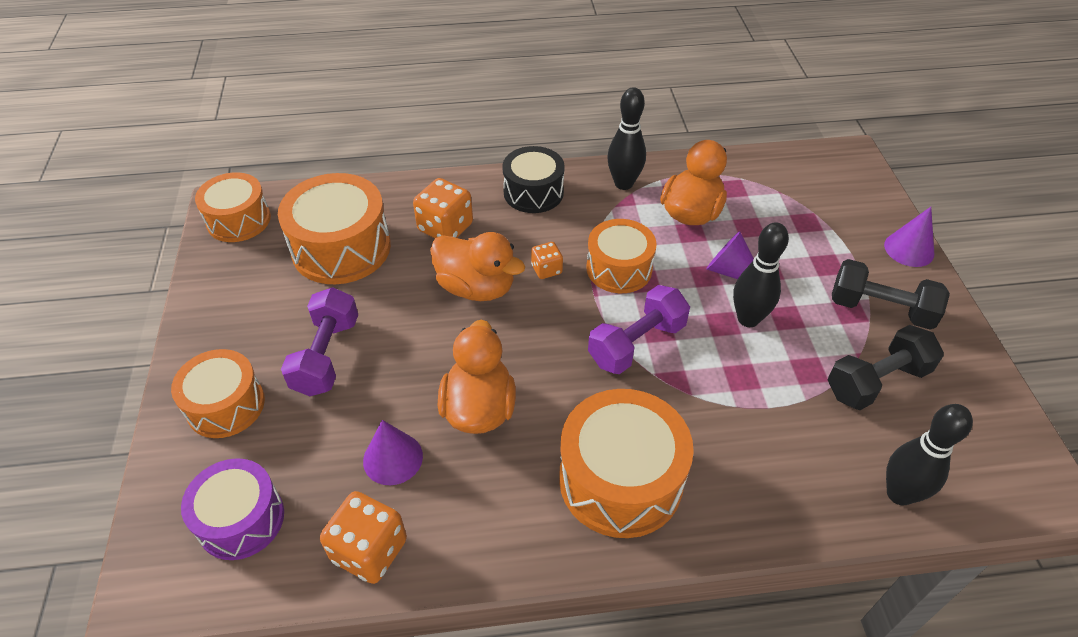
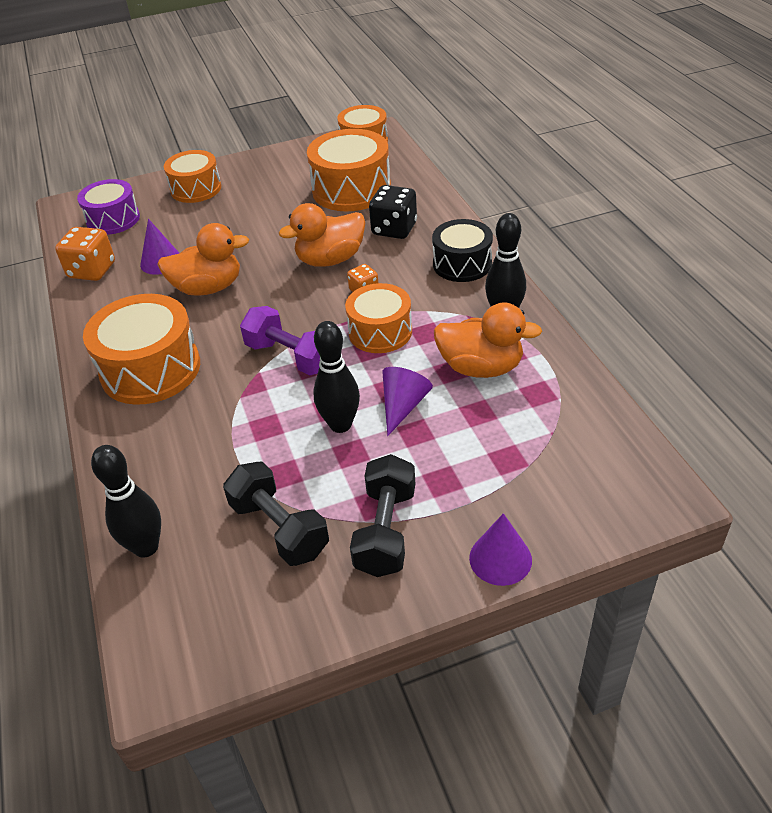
camera: 80 degrees right, 5 degrees down
purple dumbbell [281,287,358,396] -> none
orange dice [413,178,473,238] -> black dice [369,185,417,239]
orange duck [430,232,525,301] -> orange duck turned 45 degrees clockwise [279,203,365,267]

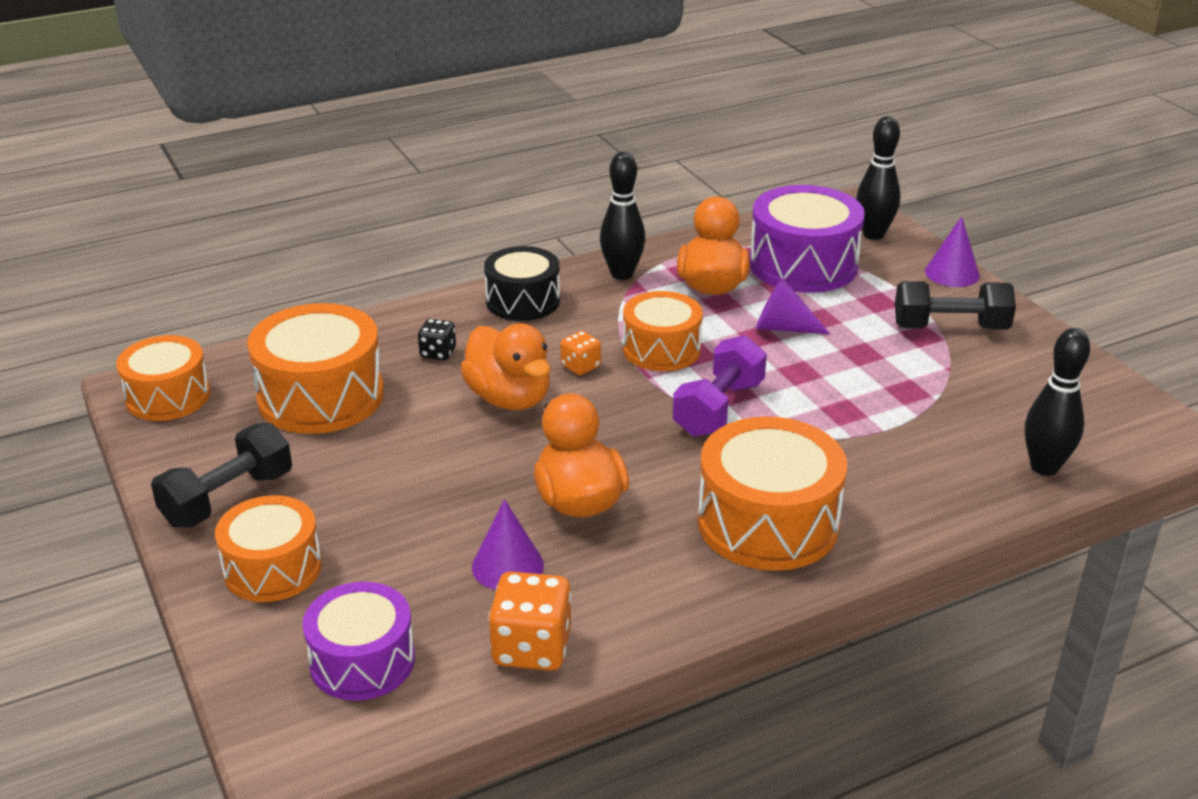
camera: 100 degrees left, 10 degrees down
black dumbbell [223,461,329,566] -> black dumbbell moved to [151,422,292,528]
black bowling pin [313,321,360,433] -> black bowling pin moved to [856,116,901,240]
black dice [369,185,417,239] -> black dice [418,319,456,360], size x0.56
none -> purple drum [750,185,865,293]

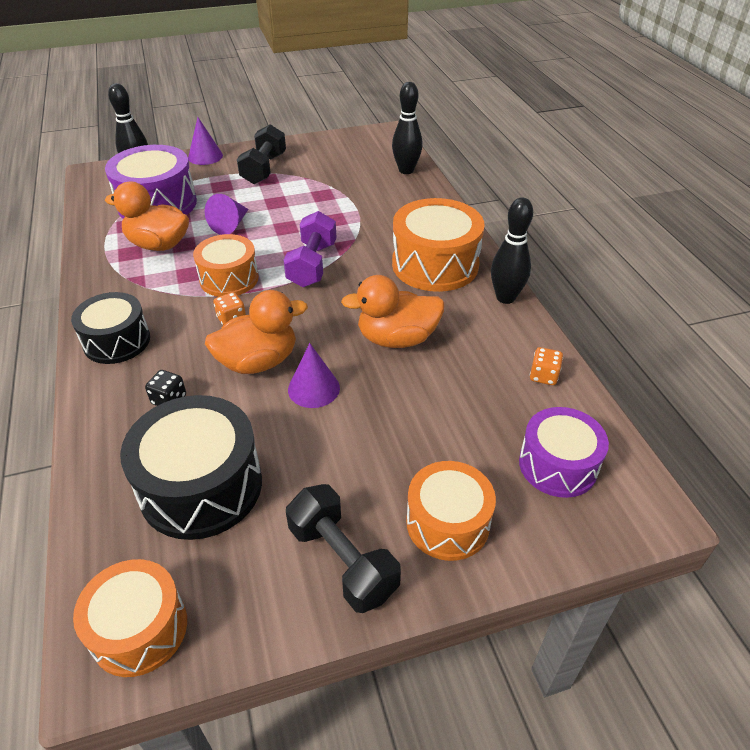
camera: 80 degrees left, 10 degrees up
orange drum [247,303,384,434] -> black drum [120,395,262,540]
purple cone [472,499,544,590] -> purple cone moved to [288,343,340,408]
orange dice [488,571,572,671] -> orange dice [530,347,563,385], size x0.56
black bowling pin [600,152,645,280] -> black bowling pin moved to [491,197,533,304]
purple dumbbell [673,335,767,437] -> purple dumbbell turned 60 degrees clockwise [283,211,336,287]

